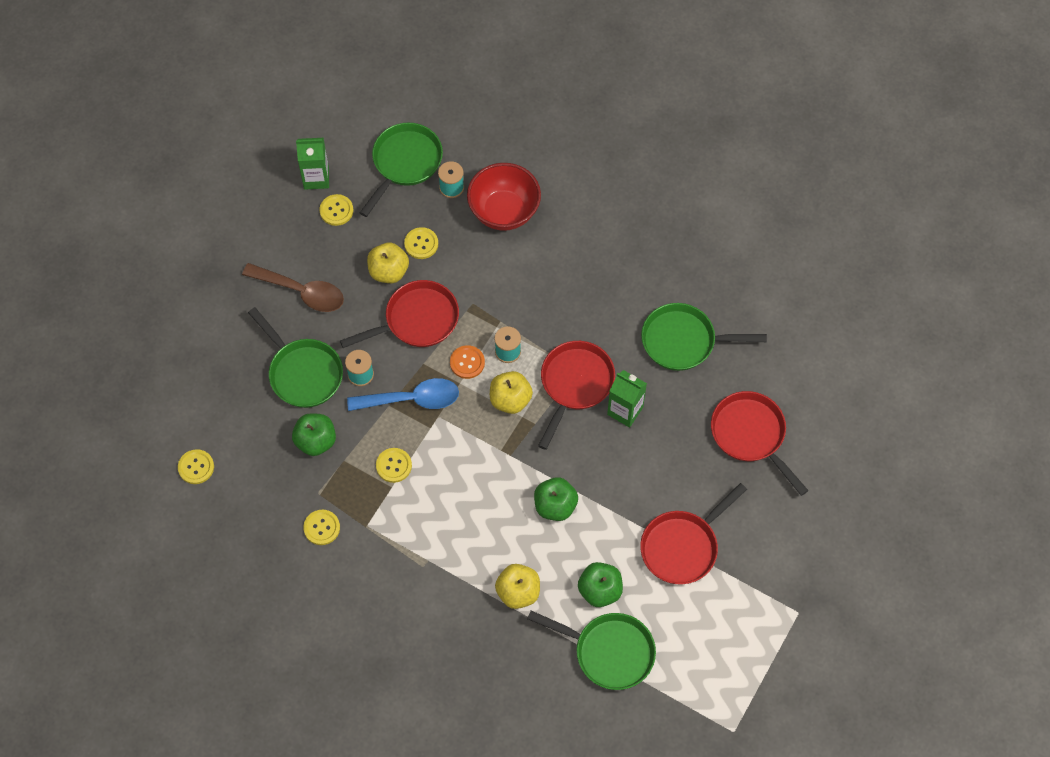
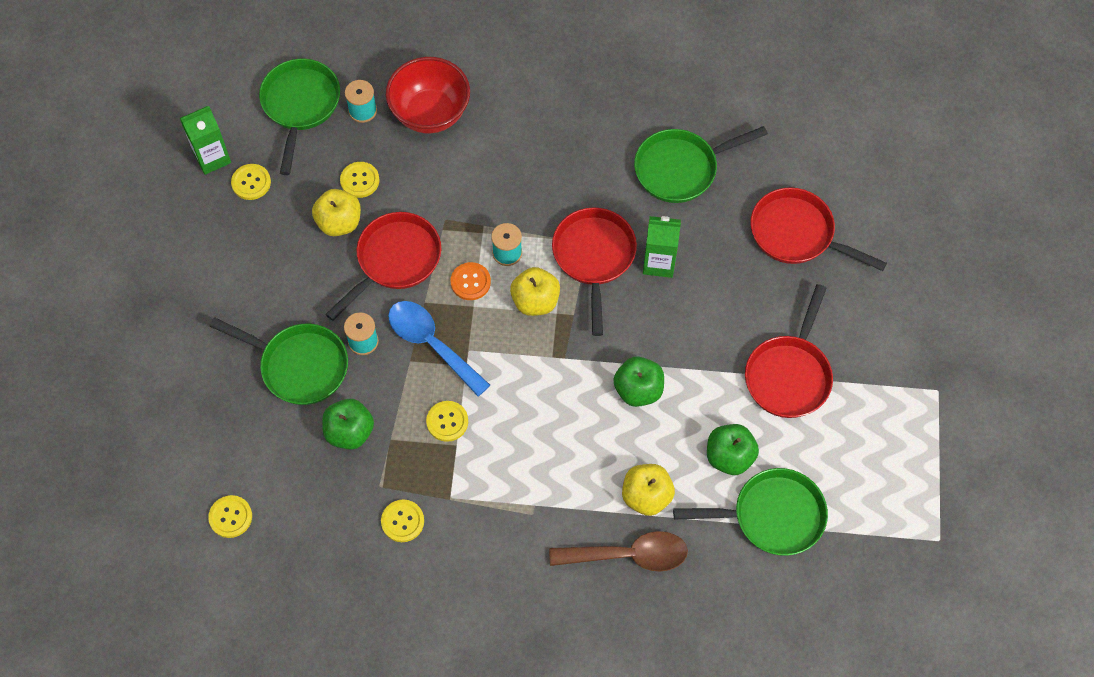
camera: 25 degrees left, 0 degrees up
brown spoon [242,263,344,312] -> brown spoon moved to [549,531,688,571]
blue spoon [347,378,459,411] -> blue spoon turned 105 degrees counterclockwise [388,301,490,397]

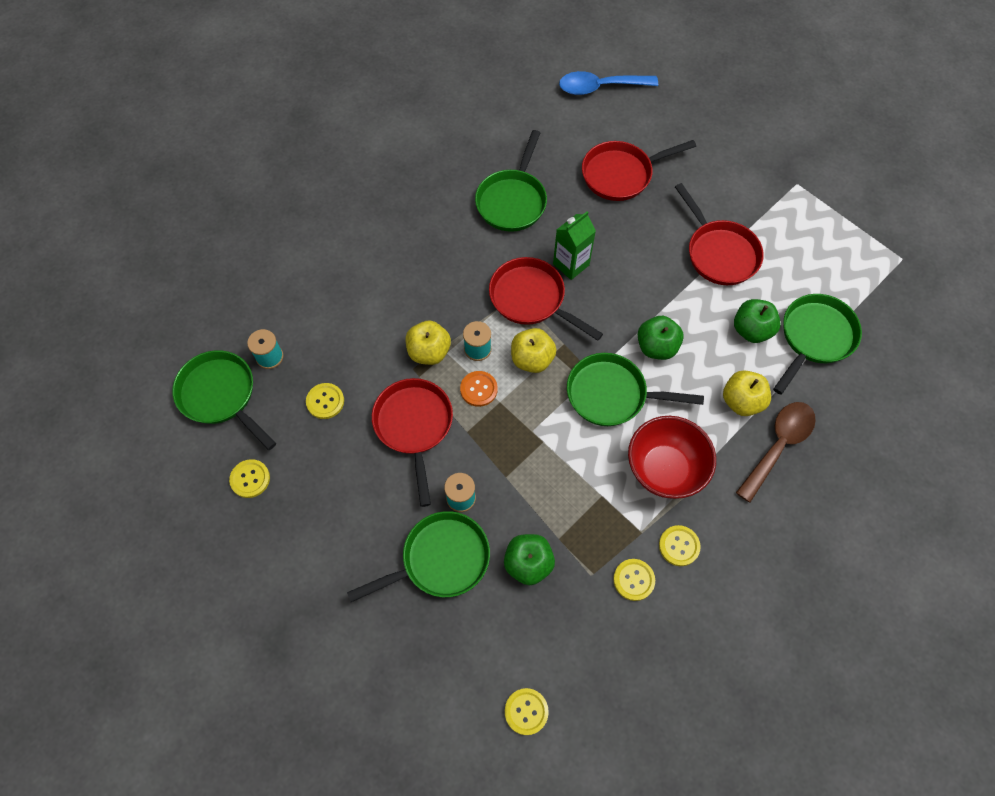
camera: 50 degrees left, 0 degrees up
green carton [180,106,231,175] -> none
yellow apple [312,189,361,236] -> yellow apple moved to [406,320,451,365]
red bowl [386,57,470,133] -> red bowl moved to [628,416,716,499]
blue spoon [388,301,490,397] -> blue spoon moved to [559,71,658,95]
yellow button [426,401,468,442] -> yellow button moved to [659,525,701,566]
none -> green pan [567,353,704,426]

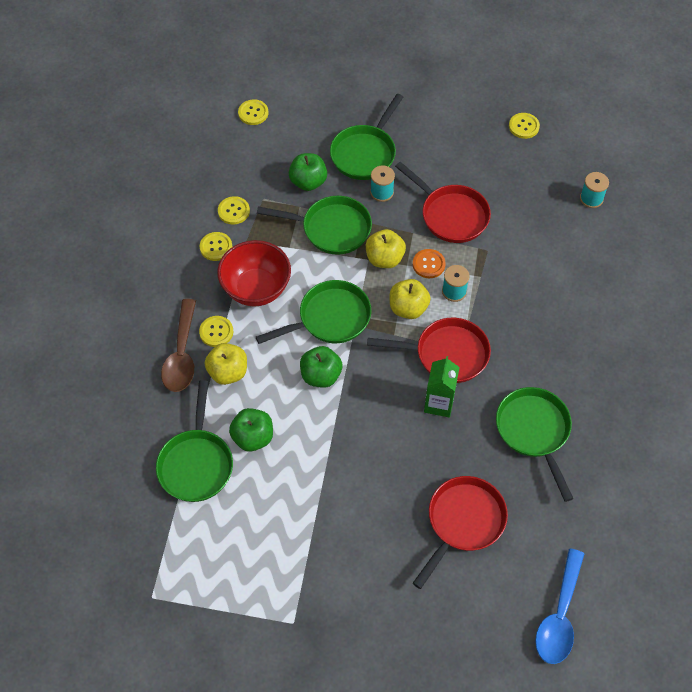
camera: 145 degrees right, 5 degrees down
green pan [172,350,276,450] -> green pan moved to [257,196,372,255]
yellow button [306,383,344,419] -> yellow button moved to [199,316,233,347]
yellow apple [406,320,451,365] -> yellow apple moved to [366,229,406,268]
blue spoon [559,71,658,95] -> blue spoon turned 150 degrees clockwise [535,548,584,664]
red pan [675,183,764,285] -> none

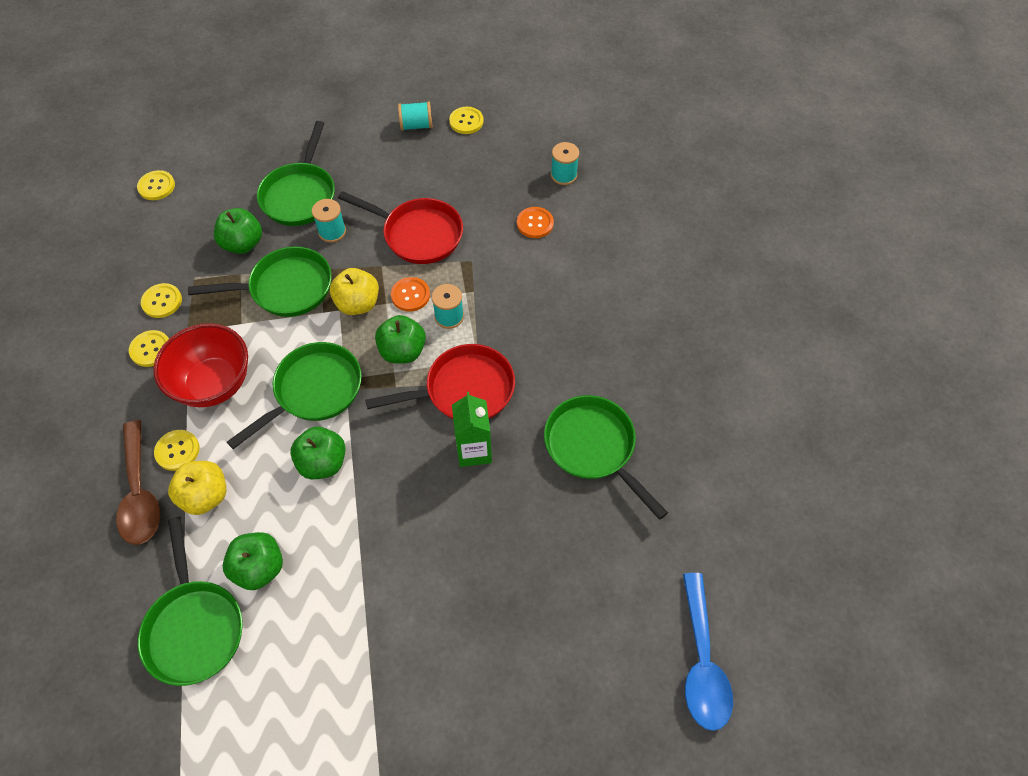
camera: 20 degrees left, 0 degrees up
yellow apple [390,279,431,319] -> green apple [375,315,426,364]
red pan [413,476,508,589] -> none
none -> turquoise spool [398,101,432,131]
none -> orange button [517,207,554,238]

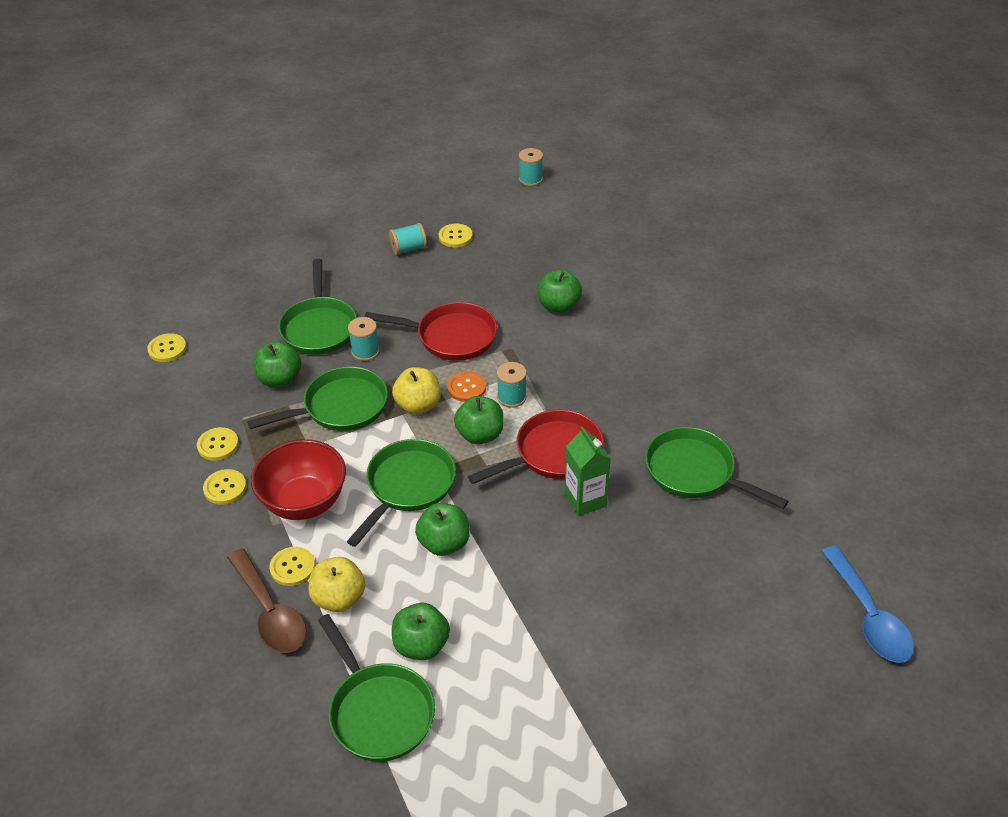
camera: 15 degrees left, 15 degrees down
orange button [517,207,554,238] -> green apple [538,269,582,313]
turquoise spool [551,142,579,185] -> turquoise spool moved to [519,148,543,186]

